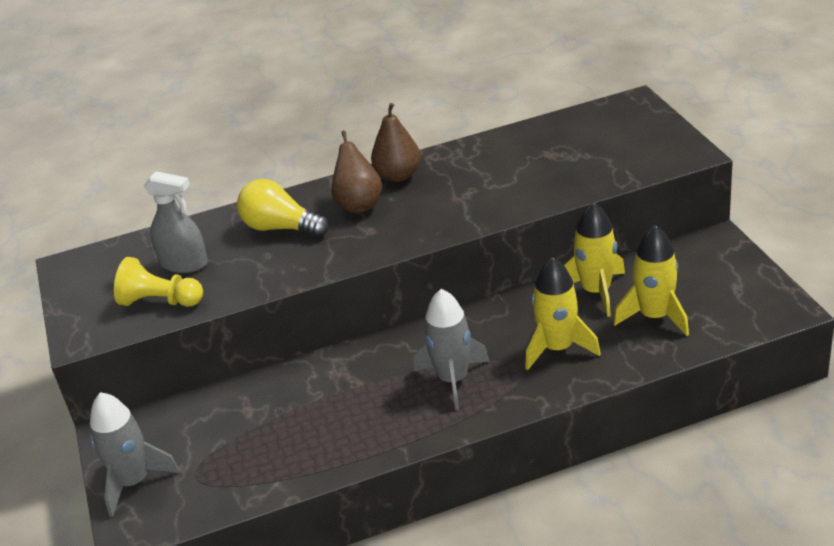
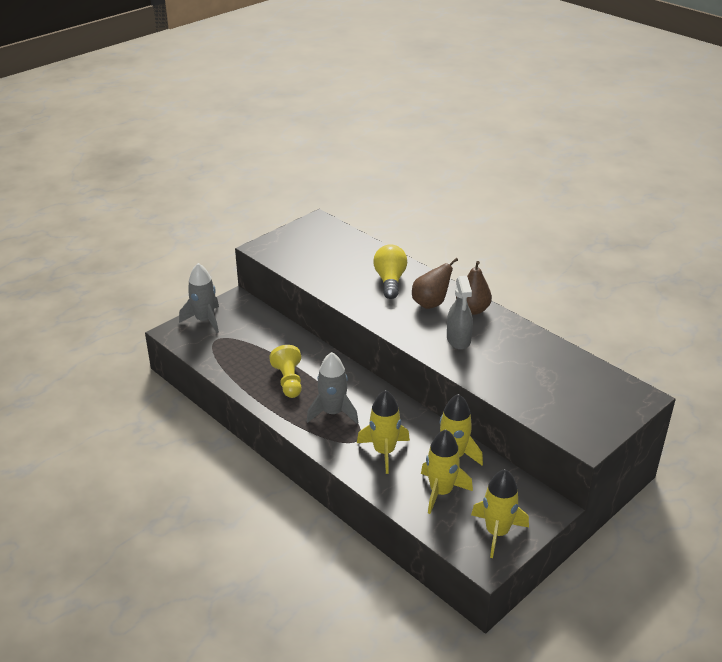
camera: 60 degrees right, 0 degrees up
yellow pawn [114,257,203,307] -> yellow pawn moved to [269,345,302,398]
grey spray bottle [143,171,208,273] -> grey spray bottle moved to [447,276,473,350]
none -> yellow rocket [471,469,529,558]

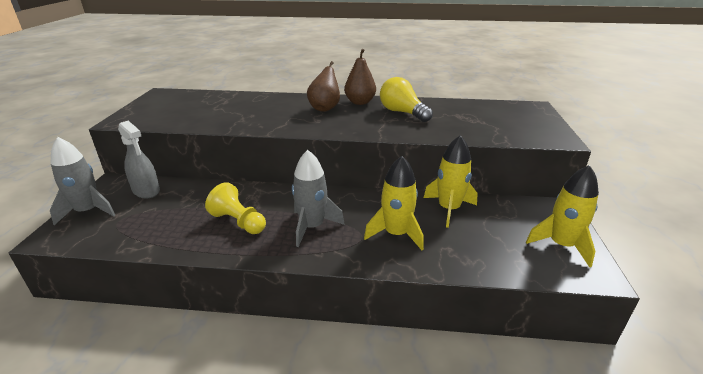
camera: 40 degrees left, 5 degrees down
yellow light bulb [373,244,407,299] -> yellow light bulb moved to [380,77,433,122]
yellow rocket [421,429,473,514] -> none
grey spray bottle [447,276,473,350] -> grey spray bottle moved to [118,121,160,198]

